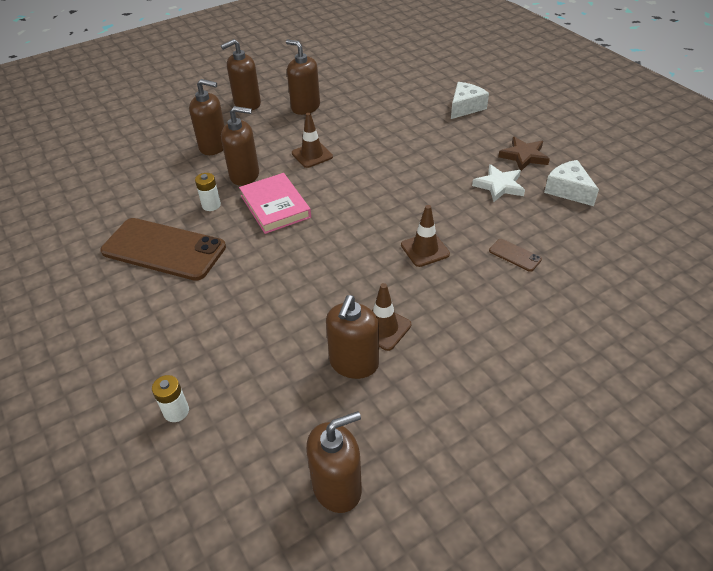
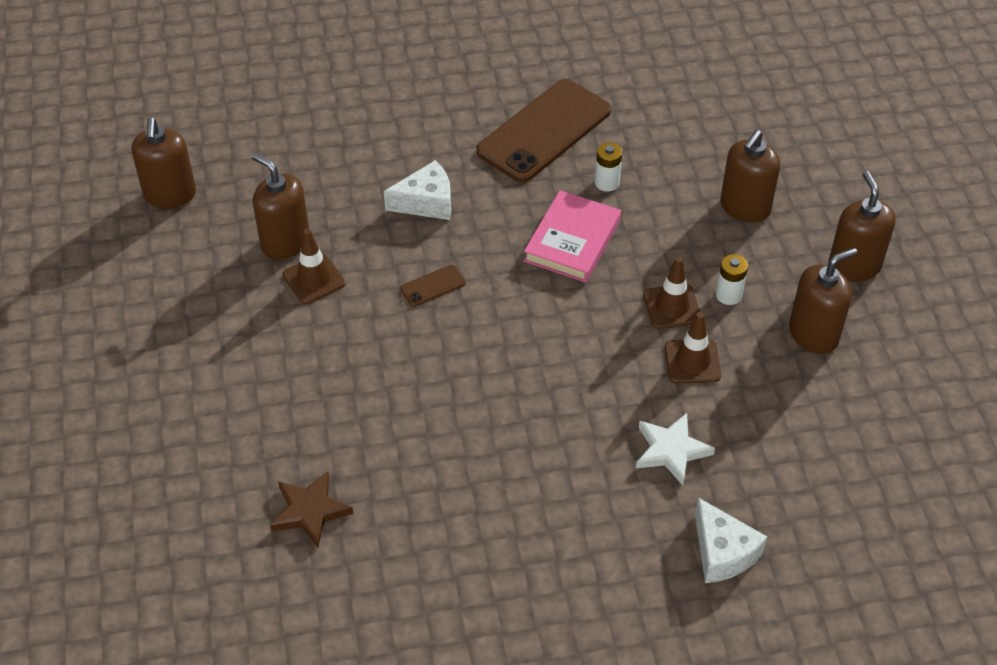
camera: 110 degrees right, 5 degrees up
white battery [152,375,189,422] -> white battery moved to [716,254,748,305]
brown soap dispenser [221,106,259,186] -> none
pink book [239,173,311,234] -> pink book turned 60 degrees counterclockwise [524,190,621,283]
brown traffic cone [401,205,450,267] -> brown traffic cone moved to [665,312,721,383]
white star [472,164,525,202] -> white star moved to [636,413,715,485]
brown phone [489,239,542,272] -> brown phone moved to [400,265,466,307]
brown star [498,137,550,171] -> brown star moved to [270,471,354,547]
white cheese [544,160,599,206] -> white cheese moved to [384,160,451,220]

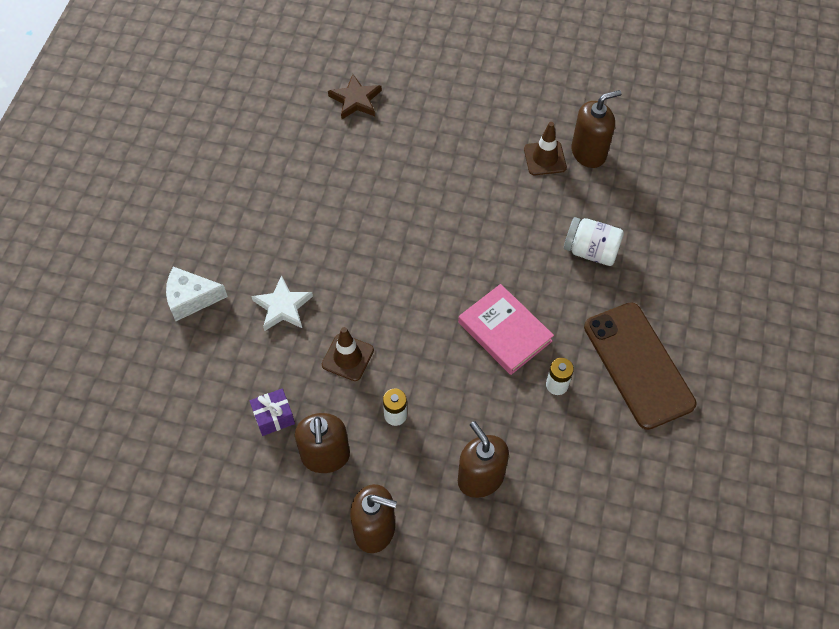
camera: 115 degrees right, 10 degrees up
brown soap dispenser [131,117,196,208] -> none
white cheese [384,160,451,220] -> white jar [564,217,624,266]
brown phone [400,265,466,307] -> none
brown traffic cone [643,257,700,329] -> none
none -> purple gift [250,388,295,436]

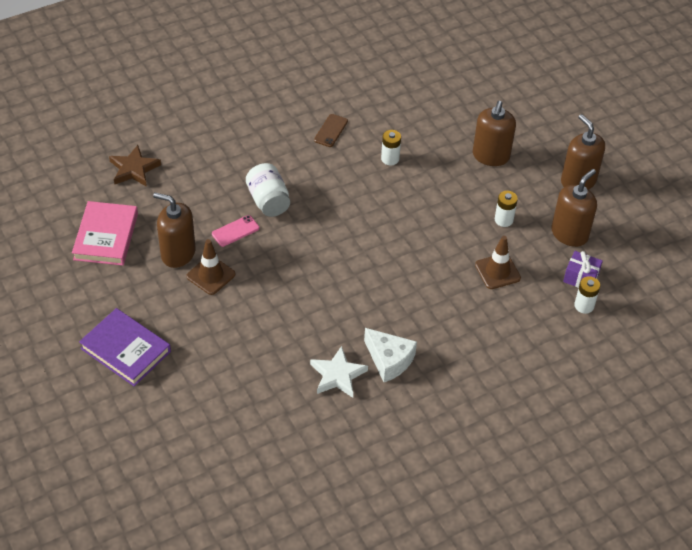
camera: 135 degrees left, 10 degrees down
white cheese [166,267,228,321] -> white cheese moved to [364,328,417,382]
white star [251,275,313,331] -> white star moved to [310,346,368,398]
brown star [328,74,382,119] -> brown star moved to [109,145,161,187]
pink book [458,284,554,375] -> pink book moved to [72,201,138,266]
brown phone [584,302,697,430] -> brown phone [314,114,348,147], size x0.40
none -> purple book [79,308,171,386]
none -> pink phone [212,215,259,247]
none -> white battery [574,276,600,314]

